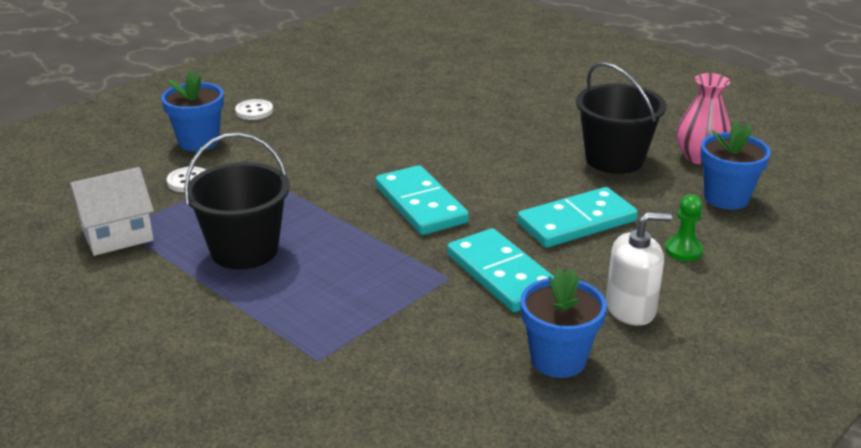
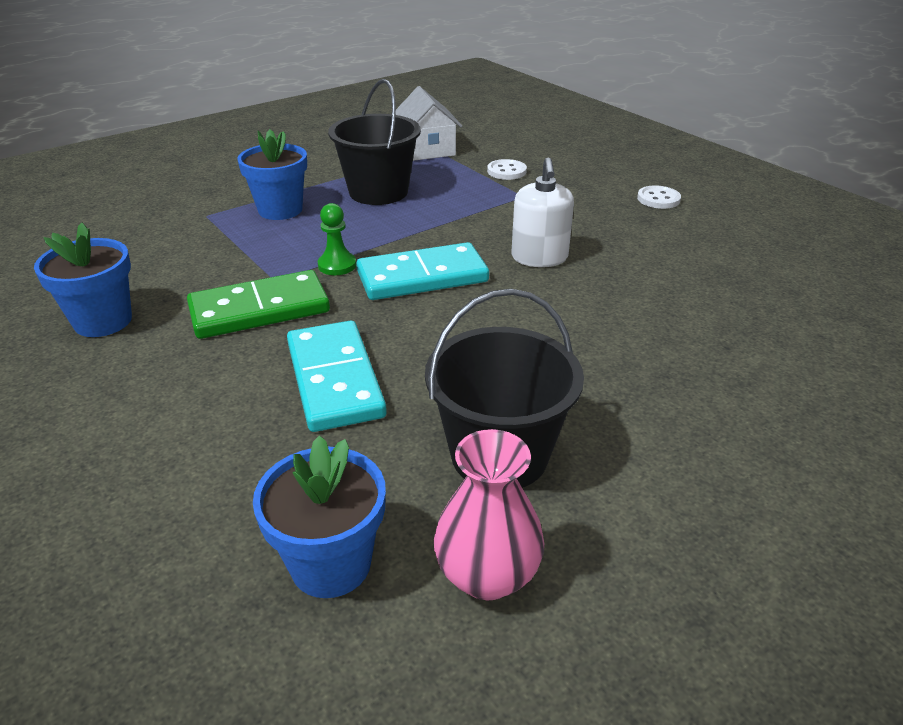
camera: 100 degrees right, 5 degrees up
blue flower pot [161,70,224,151] -> blue flower pot moved to [238,129,307,220]
turquoise domino [447,228,554,312] -> green domino [187,270,330,339]
white soap dispenser [606,212,672,326] -> white soap dispenser moved to [511,158,574,267]
green pawn [665,194,703,261] -> green pawn moved to [318,203,356,275]

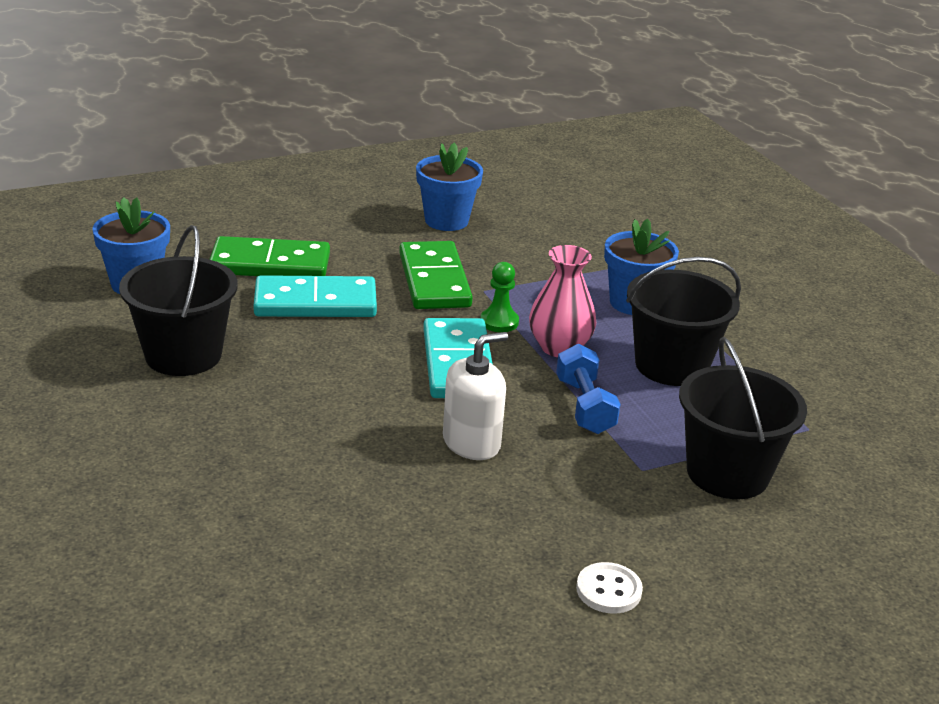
camera: 100 degrees right, 5 degrees down
white house [395,86,462,161] -> none
pink vase [434,429,544,600] -> pink vase moved to [529,245,596,357]
white button [487,159,527,180] -> black bucket [679,337,807,499]
white soap dispenser [511,158,574,267] -> white soap dispenser turned 135 degrees clockwise [443,332,508,460]
none -> green domino [209,236,330,276]
none -> blue dumbbell [556,344,621,434]

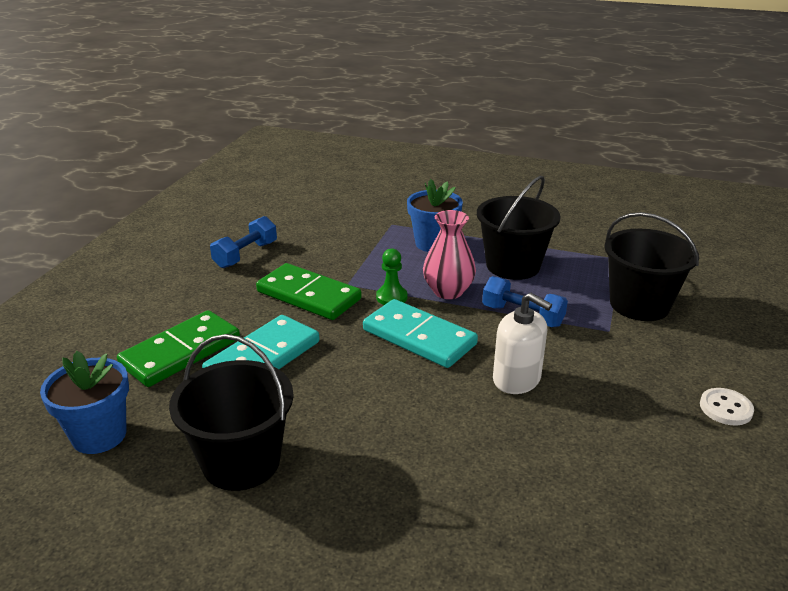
camera: 45 degrees left, 0 degrees up
blue flower pot [416,143,483,231] -> blue dumbbell [210,216,277,268]
white soap dispenser [443,332,508,460] -> white soap dispenser turned 120 degrees clockwise [493,293,552,394]

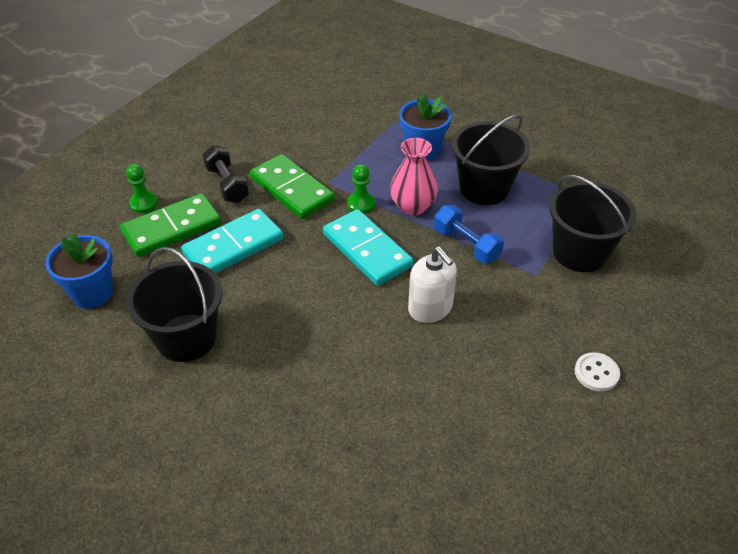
camera: 15 degrees right, 15 degrees up
blue dumbbell [210,216,277,268] -> none
none -> green pawn [126,164,158,213]
none -> black dumbbell [202,145,249,203]

